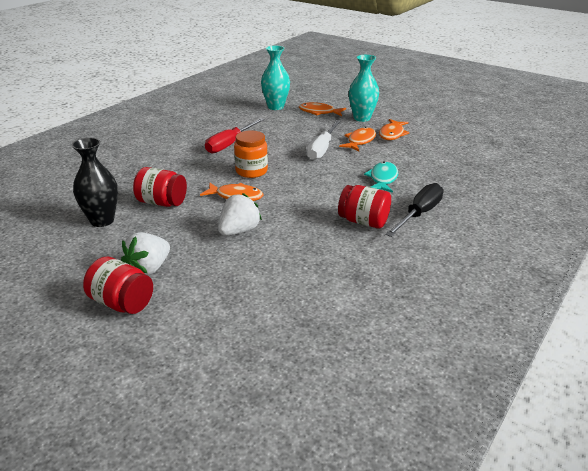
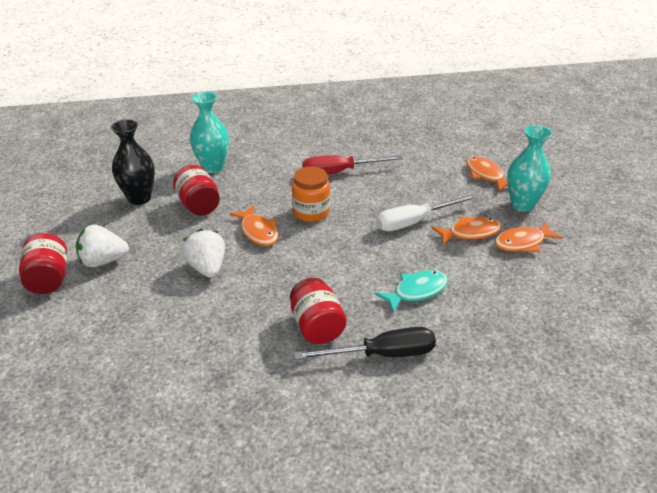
camera: 45 degrees right, 5 degrees up
white strawberry [218,193,262,236] -> white strawberry turned 105 degrees counterclockwise [182,229,225,278]
turquoise vase [261,46,290,110] -> turquoise vase moved to [190,92,229,173]

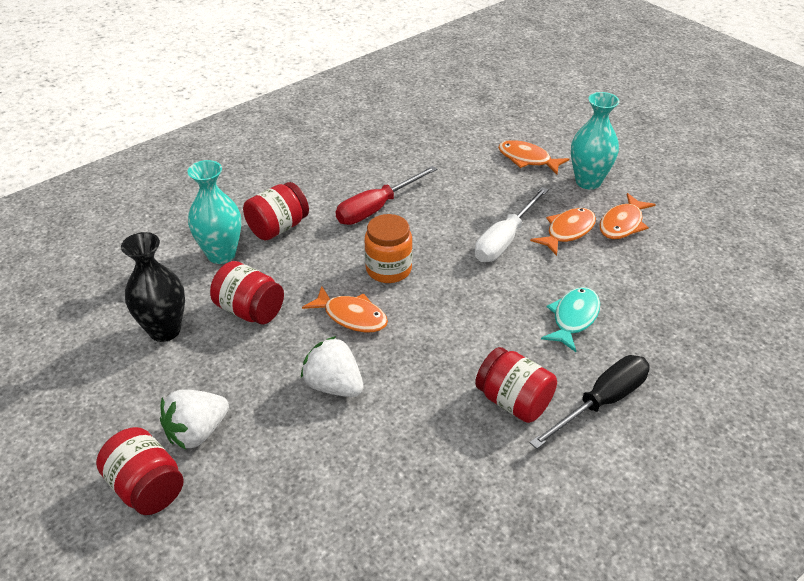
camera: 30 degrees left, 5 degrees up
none -> red jar [243,182,309,241]

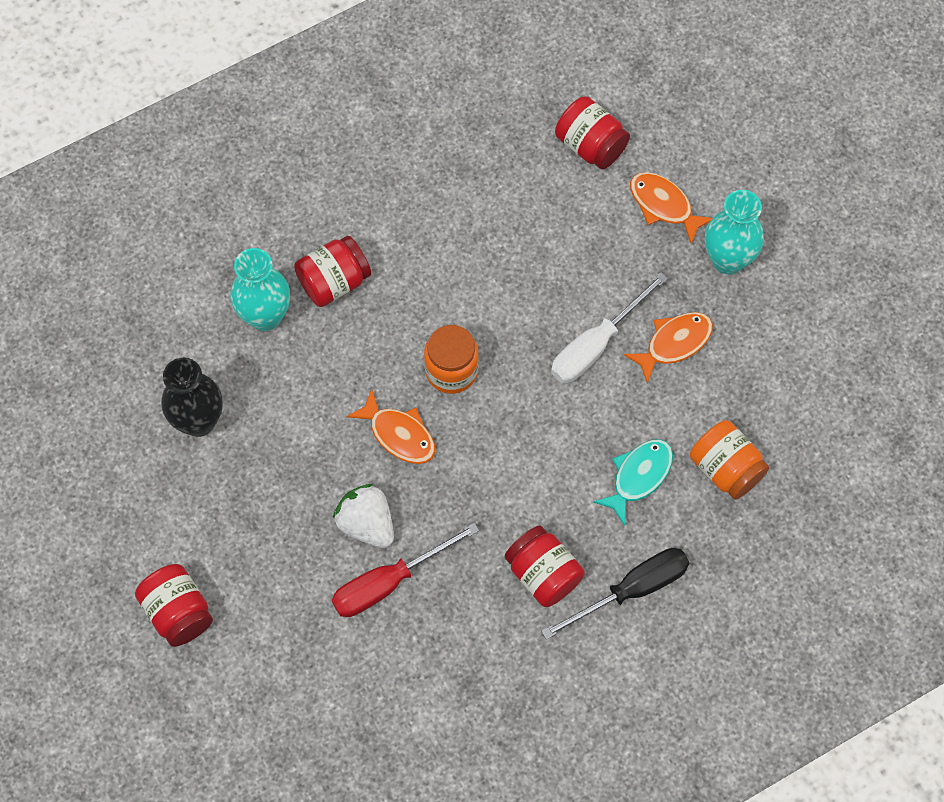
camera: 10 degrees right, 25 degrees up
white strawberry [160,389,229,450] -> none
red jar [210,261,284,325] -> red jar moved to [555,96,630,169]
red screwdriver [336,166,437,225] -> red screwdriver moved to [332,523,479,617]
orange fish [599,193,656,239] -> none
none -> orange jar [690,420,769,500]

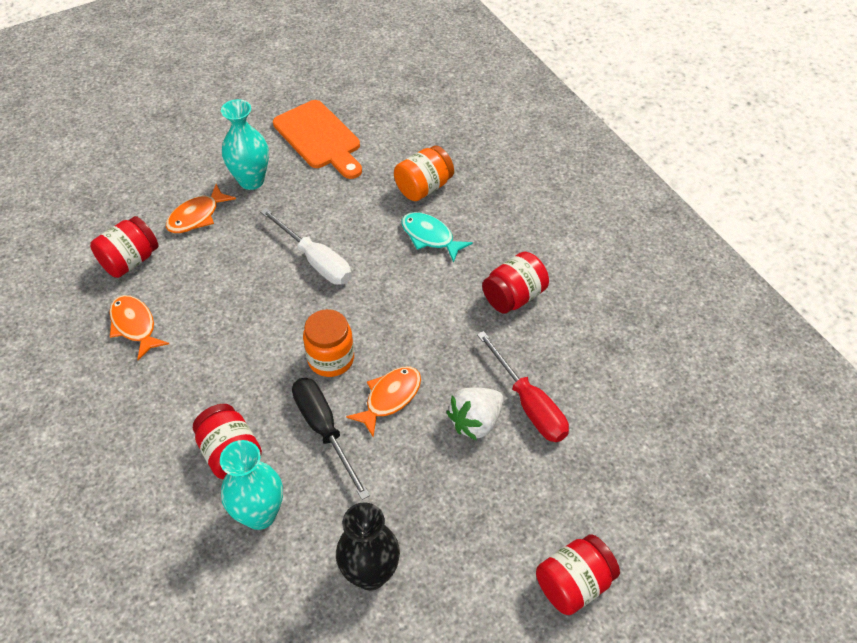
camera: 90 degrees left, 15 degrees down
black screwdriver [541,548,689,640] -> black screwdriver moved to [292,378,370,500]
orange fish [624,312,713,383] -> orange fish moved to [109,295,169,360]
none -> orange cutting board [273,100,362,179]

